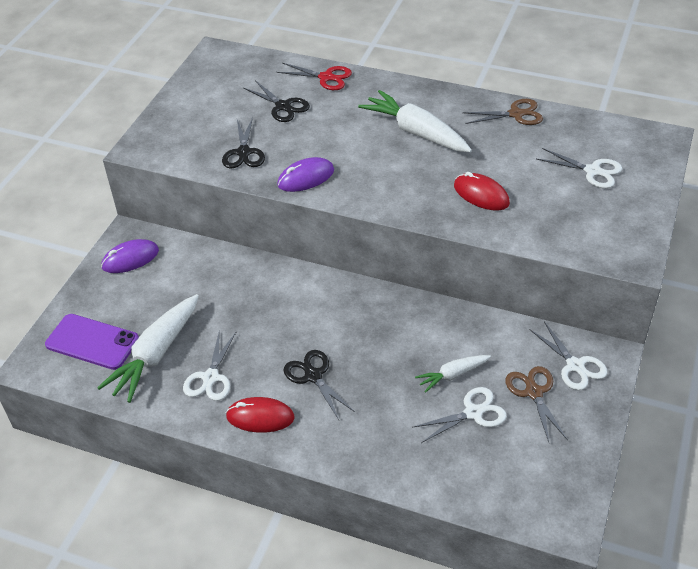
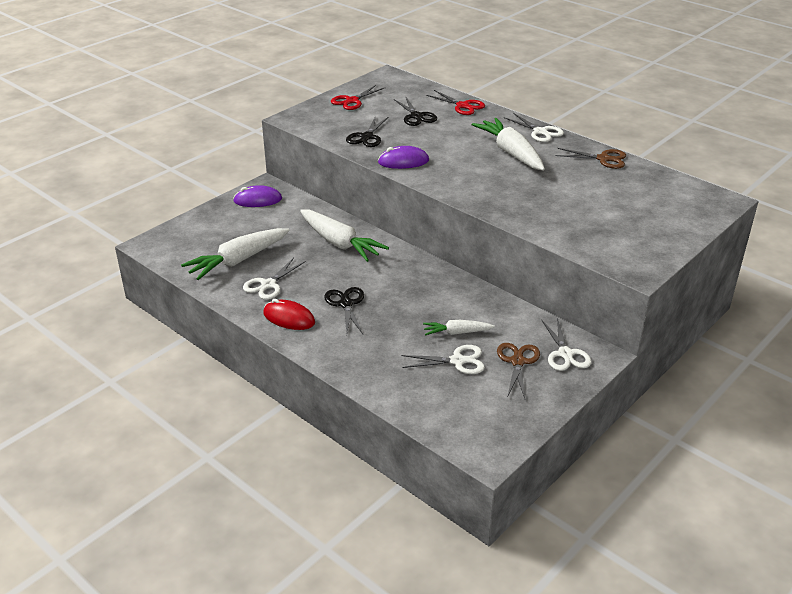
camera: 20 degrees right, 10 degrees down
purple phone [45,314,139,370] -> none
red mouse [454,172,510,211] -> none
white scissors [536,148,622,188] -> white scissors moved to [504,113,564,142]
none -> white carrot [300,209,389,262]
none -> red scissors [331,85,384,110]

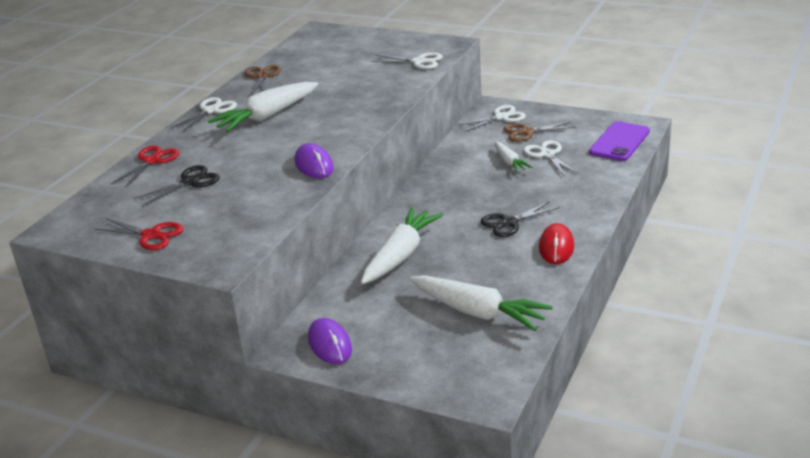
camera: 105 degrees left, 5 degrees down
white scissors [243,258,306,300] -> white scissors moved to [371,52,443,69]
black scissors [346,116,388,147] -> none
none -> purple phone [589,121,650,161]

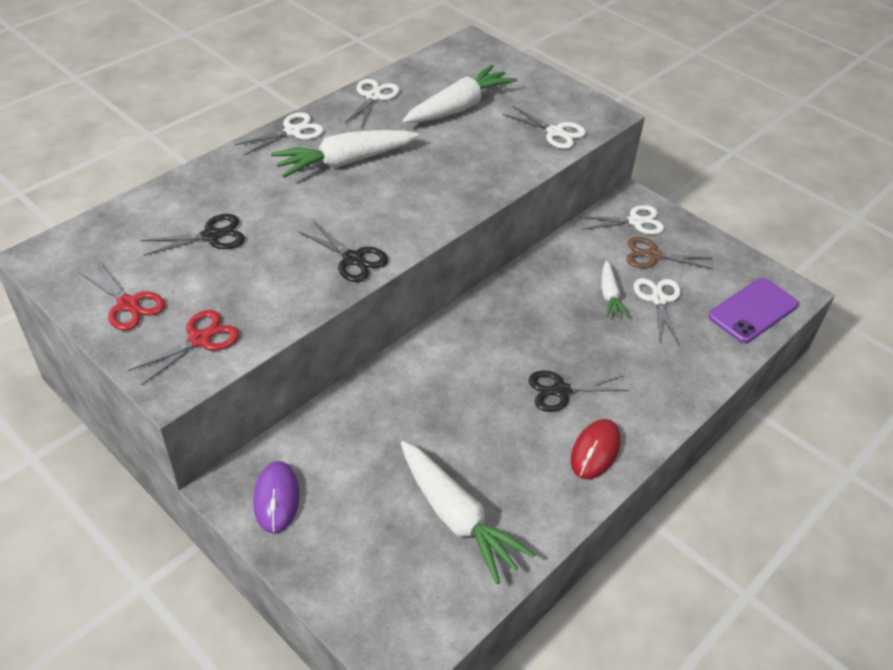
camera: 15 degrees right, 15 degrees up
red scissors [110,146,179,188] -> red scissors moved to [127,310,240,385]
brown scissors [244,65,281,95] -> white scissors [344,79,400,128]
purple mouse [295,143,334,178] -> black scissors [298,221,388,282]
white carrot [361,207,443,284] -> white carrot moved to [403,64,517,123]

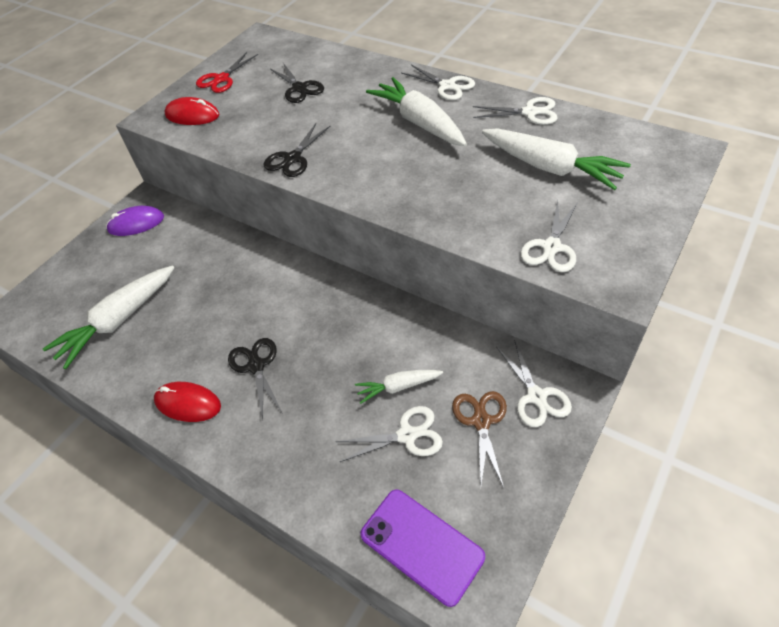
camera: 85 degrees right, 5 degrees up
red scissors [127,310,240,385] -> red mouse [164,97,220,125]

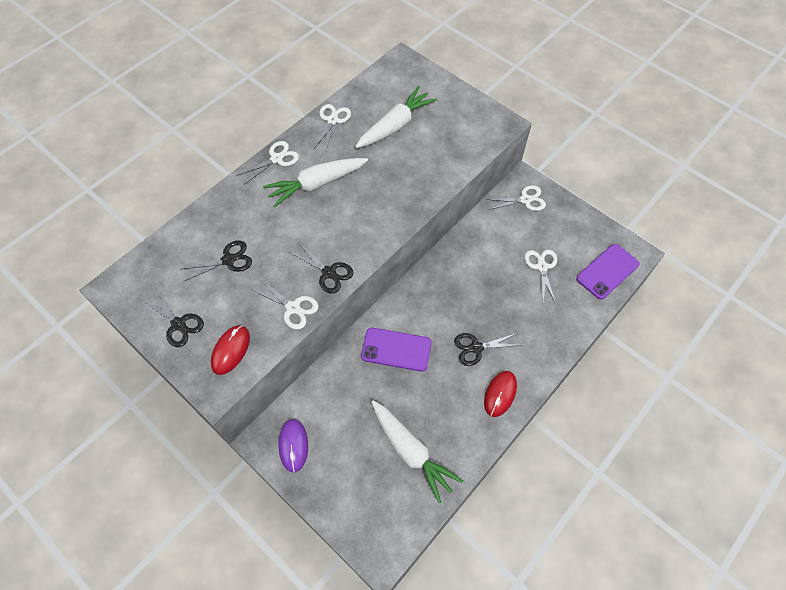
camera: 85 degrees left, 10 degrees up
red scissors [196,52,258,93] -> black scissors [142,292,204,347]
white carrot [355,370,443,404] -> none
brown scissors [452,391,507,488] -> none
white scissors [520,201,578,272] -> white scissors moved to [250,279,319,330]
none -> purple phone [361,328,432,372]

